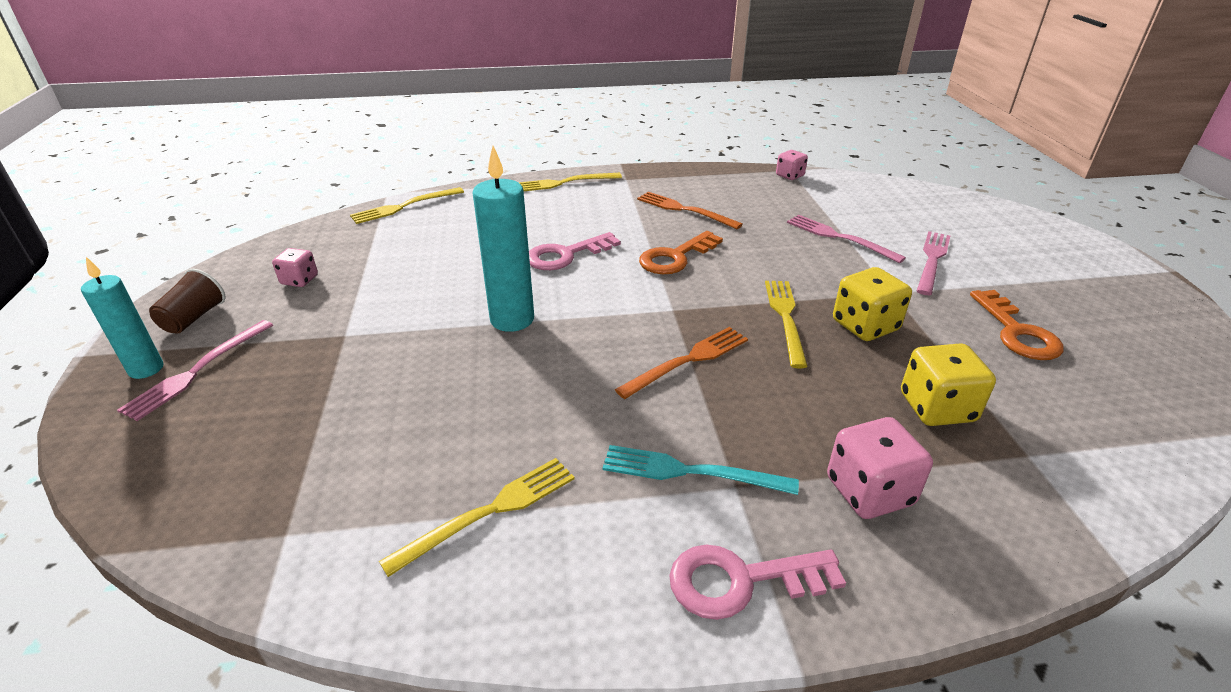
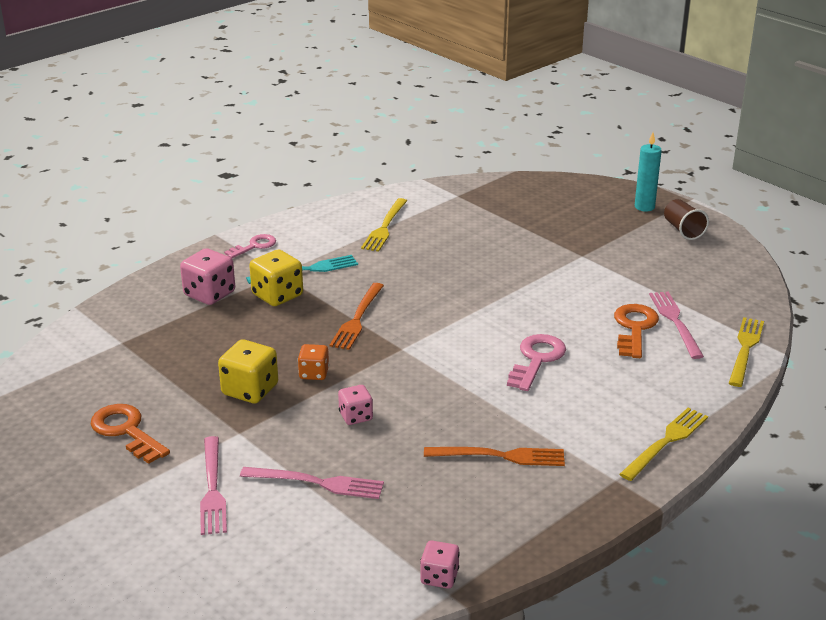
camera: 145 degrees right, 5 degrees down
pink fork [117,320,273,421] -> pink fork moved to [649,292,704,359]
pink dice [272,248,318,287] -> pink dice moved to [338,385,373,425]
turquoise candle [472,146,534,332] -> none
orange key [639,231,723,274] -> orange key moved to [614,304,659,358]
pink key [669,545,846,620] -> pink key [224,234,276,258], size x0.66
yellow fork [765,281,808,368] -> orange dice [298,344,329,380]
yellow dice [901,343,996,426] -> yellow dice moved to [249,249,303,306]

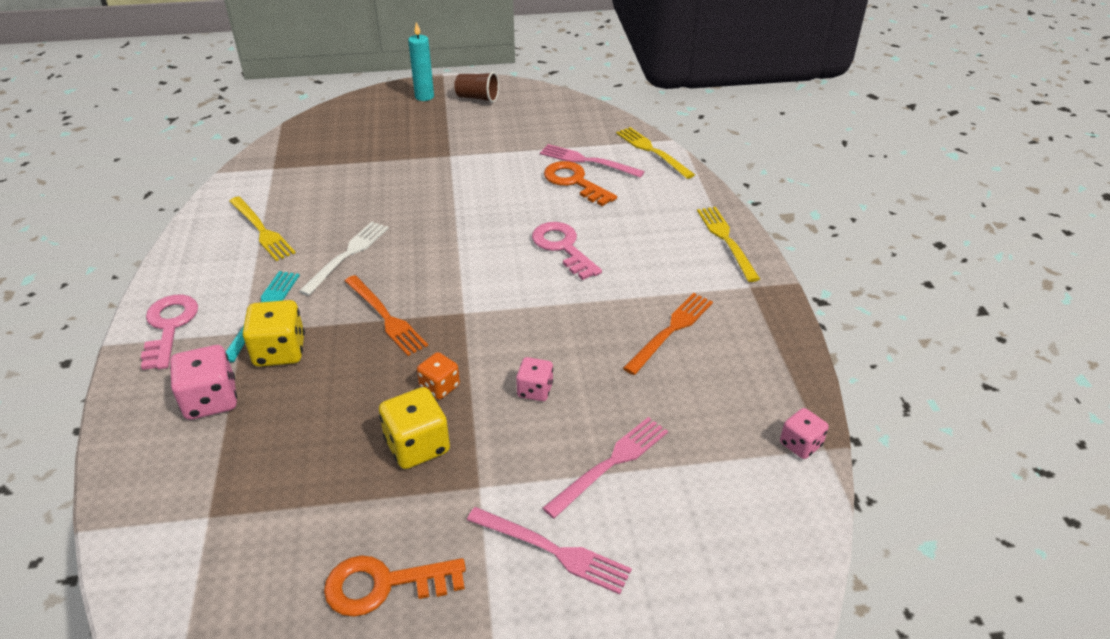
camera: 55 degrees left, 10 degrees up
pink key [224,234,276,258] -> pink key [141,295,198,370], size x1.51
none -> white fork [299,221,389,296]

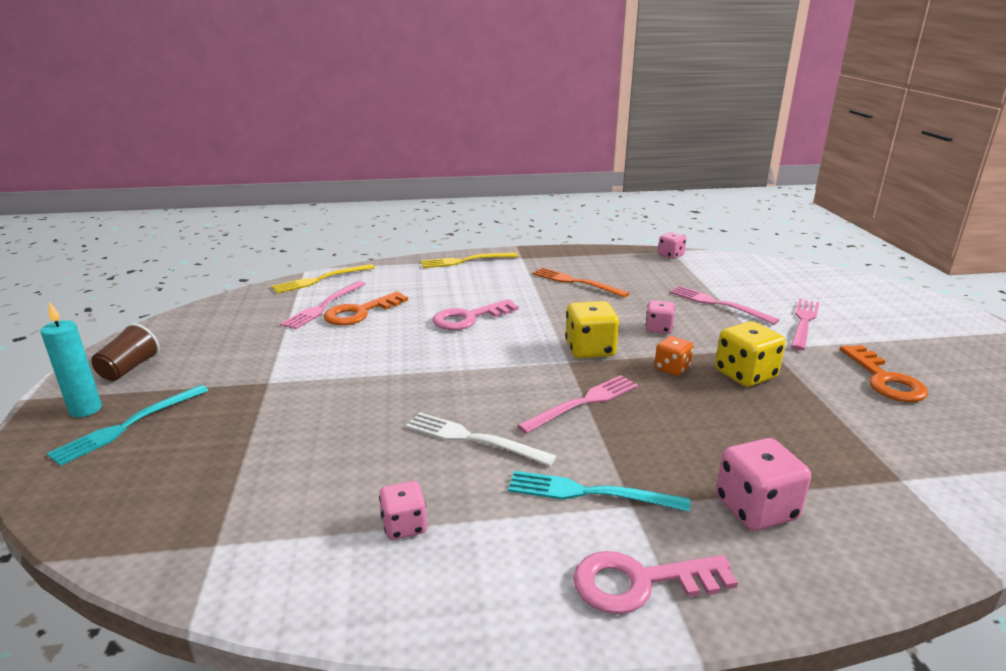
camera: 90 degrees left, 15 degrees down
yellow fork [229,197,295,261] -> pink dice [379,481,427,540]
yellow dice [243,300,305,367] -> yellow dice moved to [565,301,619,358]
orange fork [345,275,428,356] -> pink fork [517,375,638,434]
none -> turquoise fork [47,385,209,466]

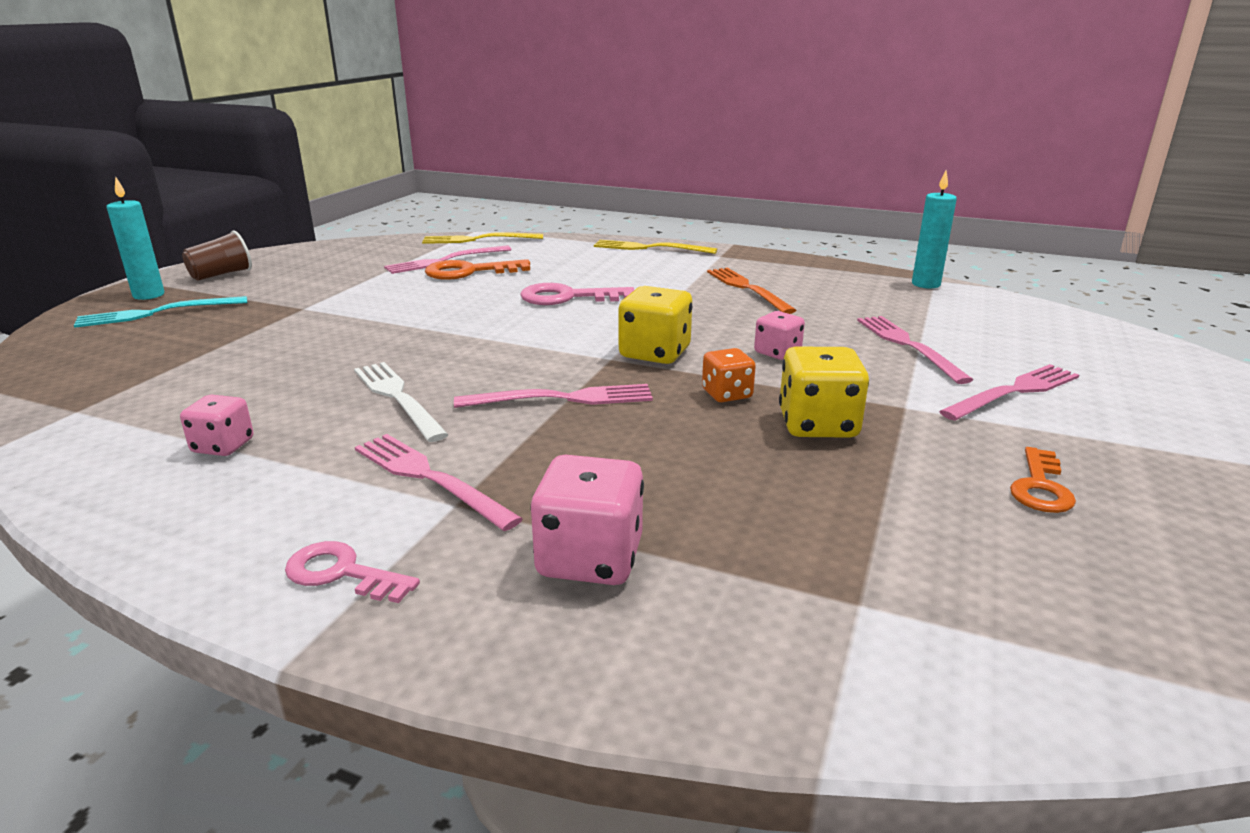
camera: 30 degrees right, 0 degrees up
turquoise fork [508,471,690,512] -> pink fork [355,434,523,531]
pink key [573,551,738,614] -> pink key [285,541,420,603], size x0.66
pink dice [658,232,686,259] -> turquoise candle [912,170,957,289]
orange key [840,345,928,402] -> orange key [1010,447,1076,513], size x0.66

